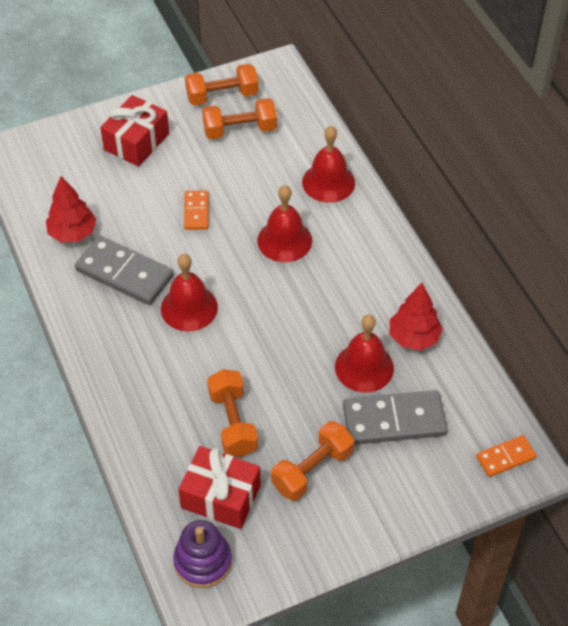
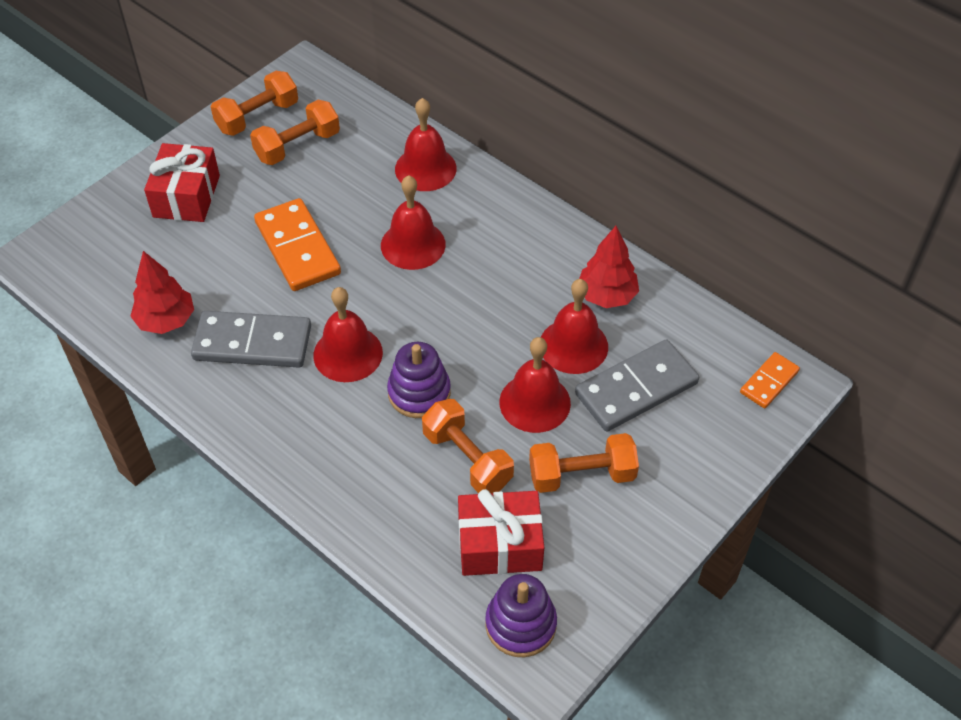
camera: 25 degrees left, 0 degrees up
orange domino [184,190,209,230] -> orange domino [254,198,341,291], size x1.83
orange dumbbell [271,421,354,501] -> orange dumbbell turned 60 degrees clockwise [529,433,639,493]
none -> purple stacking toy [387,342,451,418]
none -> red bell [499,337,571,433]

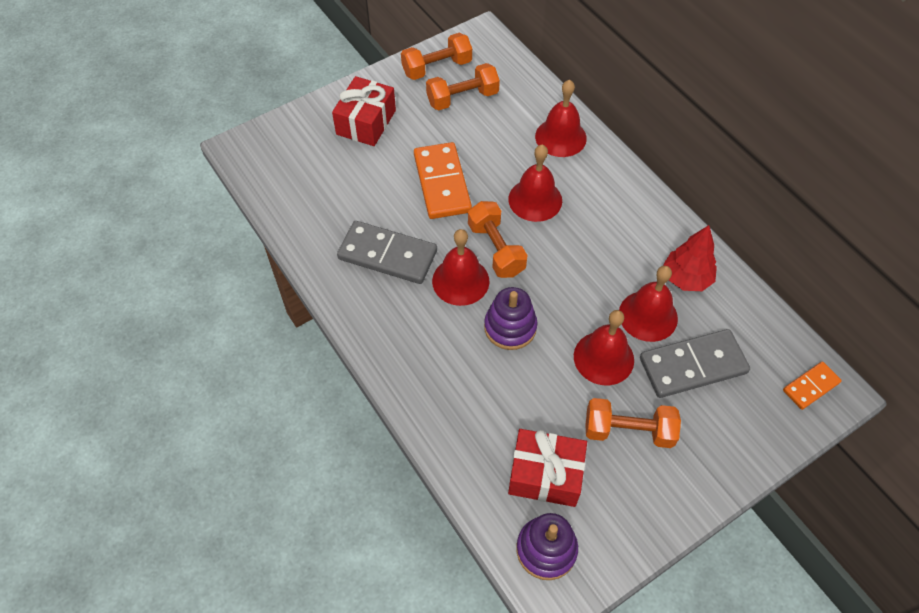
camera: 15 degrees right, 5 degrees up
red tree [130,251,194,334] -> none
orange dumbbell [422,399,514,493] -> orange dumbbell moved to [468,201,528,278]

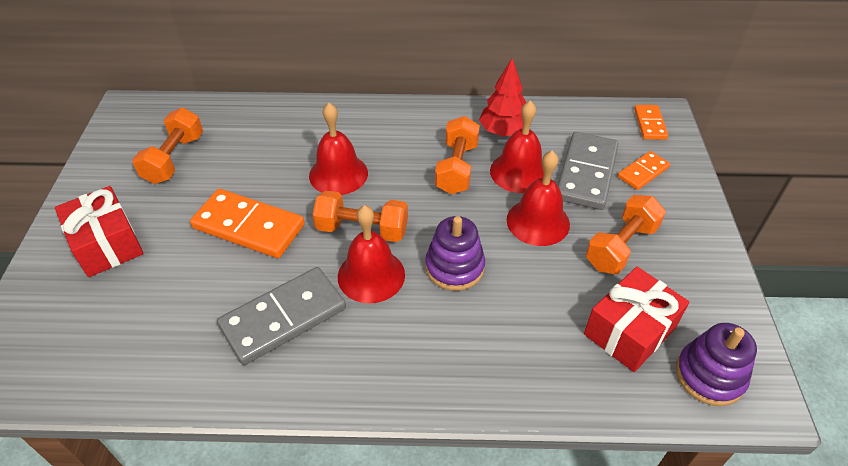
camera: 55 degrees left, 10 degrees down
orange dumbbell [401,33,472,80] -> orange dumbbell moved to [435,116,480,194]
red bell [535,80,587,157] -> none
none -> orange domino [618,151,670,190]

